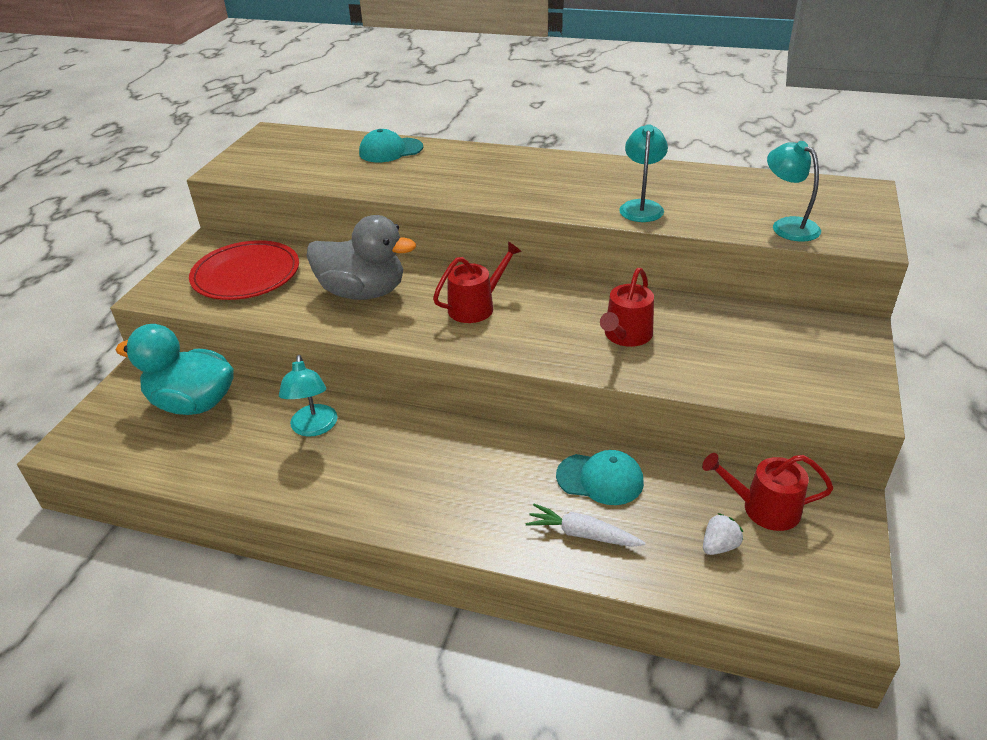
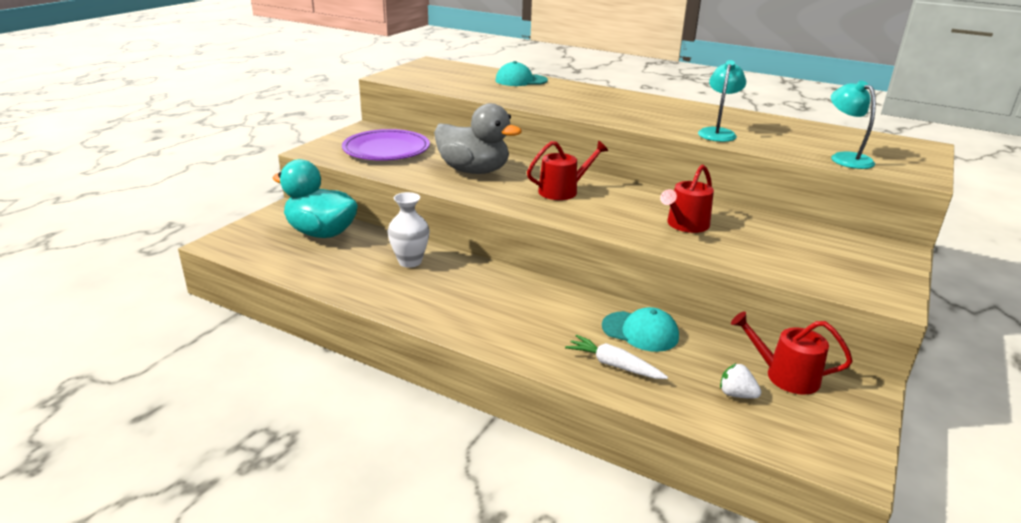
camera: 10 degrees right, 10 degrees down
red plate [189,240,299,300] -> purple plate [342,129,430,161]
turquoise lamp [279,355,338,437] -> white vase [388,192,430,268]
white strawberry [703,513,743,555] -> white strawberry turned 120 degrees counterclockwise [720,363,761,399]

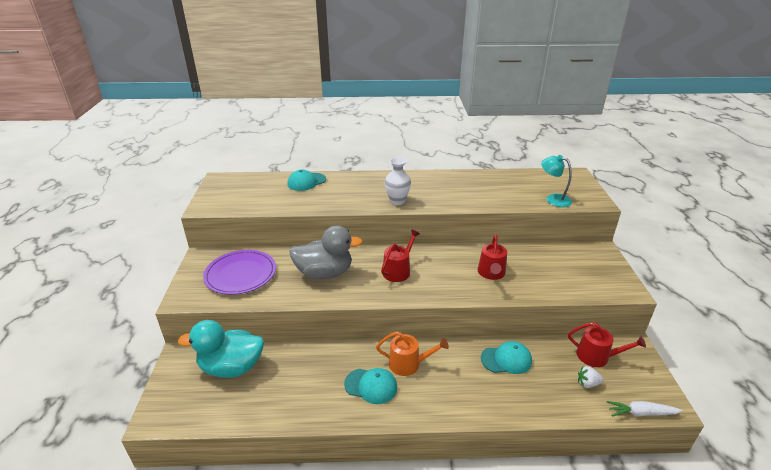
camera: 30 degrees left, 5 degrees up
white vase [388,192,430,268] -> white vase moved to [385,157,411,205]
white carrot [565,335,668,379] -> white carrot moved to [606,401,683,417]
turquoise lamp [698,60,746,142] -> none
red watering can [731,311,853,395] -> red watering can turned 150 degrees counterclockwise [568,322,646,367]
none -> turquoise cap [344,368,397,404]
none -> orange watering can [376,332,449,376]

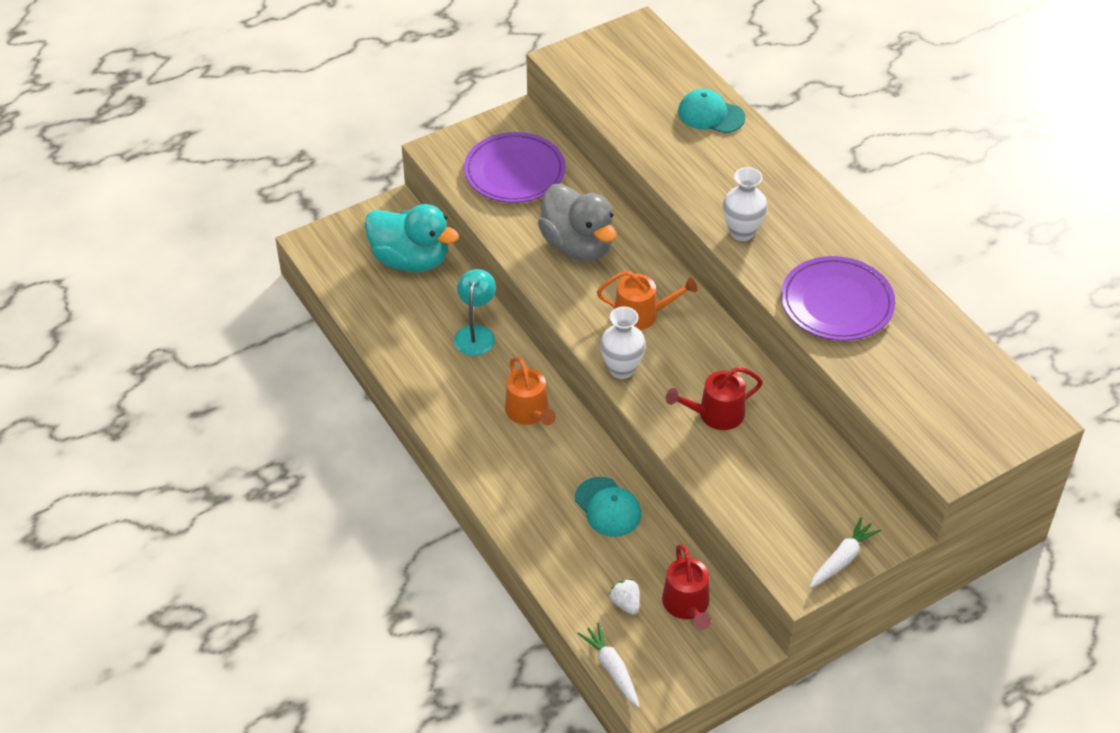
camera: 60 degrees right, 15 degrees up
turquoise duck [178,320,264,378] -> turquoise duck turned 150 degrees clockwise [364,204,459,272]
turquoise cap [344,368,397,404] -> none
red watering can [381,230,420,282] -> orange watering can [597,271,698,330]
turquoise lamp [541,155,572,207] -> turquoise lamp moved to [454,269,496,356]
none -> white vase [600,307,646,379]
none -> purple plate [781,256,895,341]
none -> white carrot [810,517,881,588]

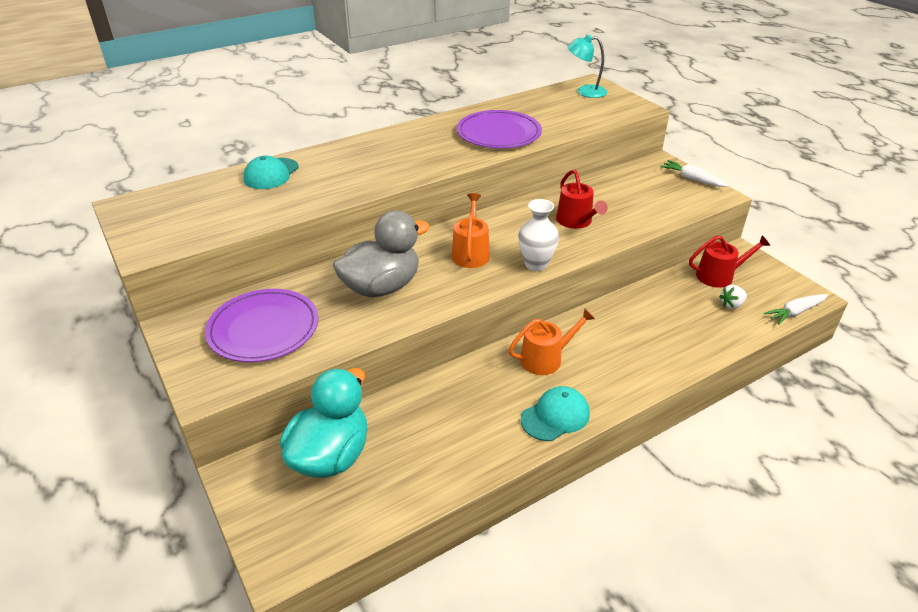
camera: 90 degrees left, 10 degrees down
turquoise lamp [454,269,496,356] -> turquoise lamp moved to [567,34,607,98]
turquoise cap [575,477,641,537] -> turquoise cap moved to [521,386,590,441]
white vase [723,167,768,241] -> none

